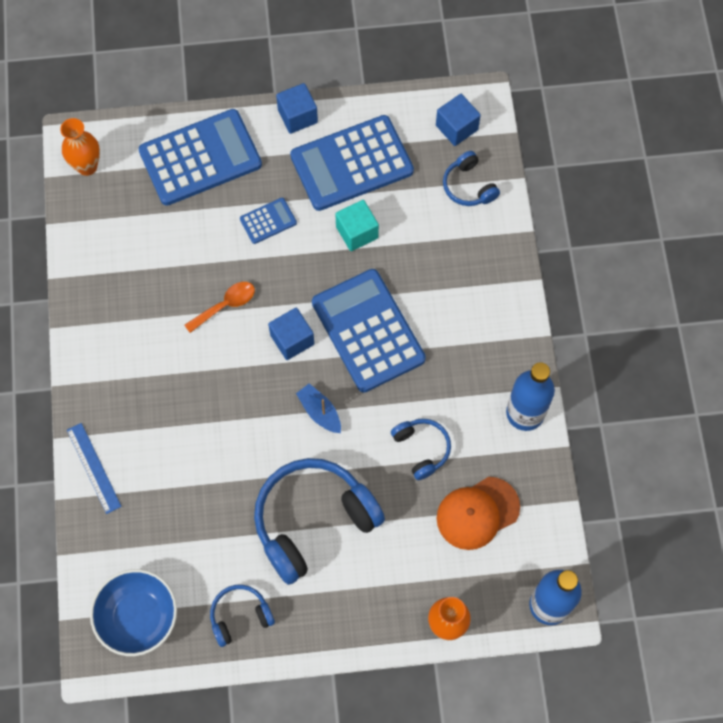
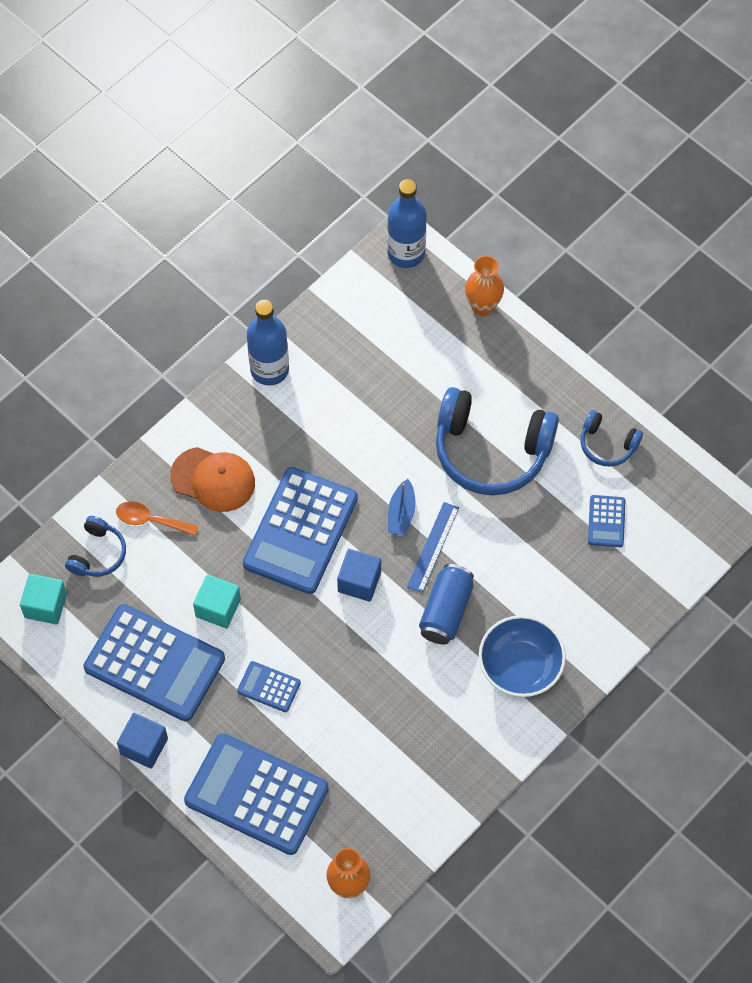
camera: 130 degrees left, 5 degrees down
blue ruler [67,423,122,514] -> blue ruler moved to [407,502,459,593]
blue bowl [90,569,177,656] -> blue bowl moved to [479,615,566,697]
orange spoon [185,282,255,333] -> orange spoon moved to [116,501,198,536]
blue headphones [391,419,451,480] -> none
blue cube [436,94,481,146] -> turquoise cube [20,574,67,624]
orange cap [437,477,520,550] -> orange cap moved to [170,447,255,512]
none -> blue can [419,564,474,645]
none -> blue calculator [588,495,625,547]

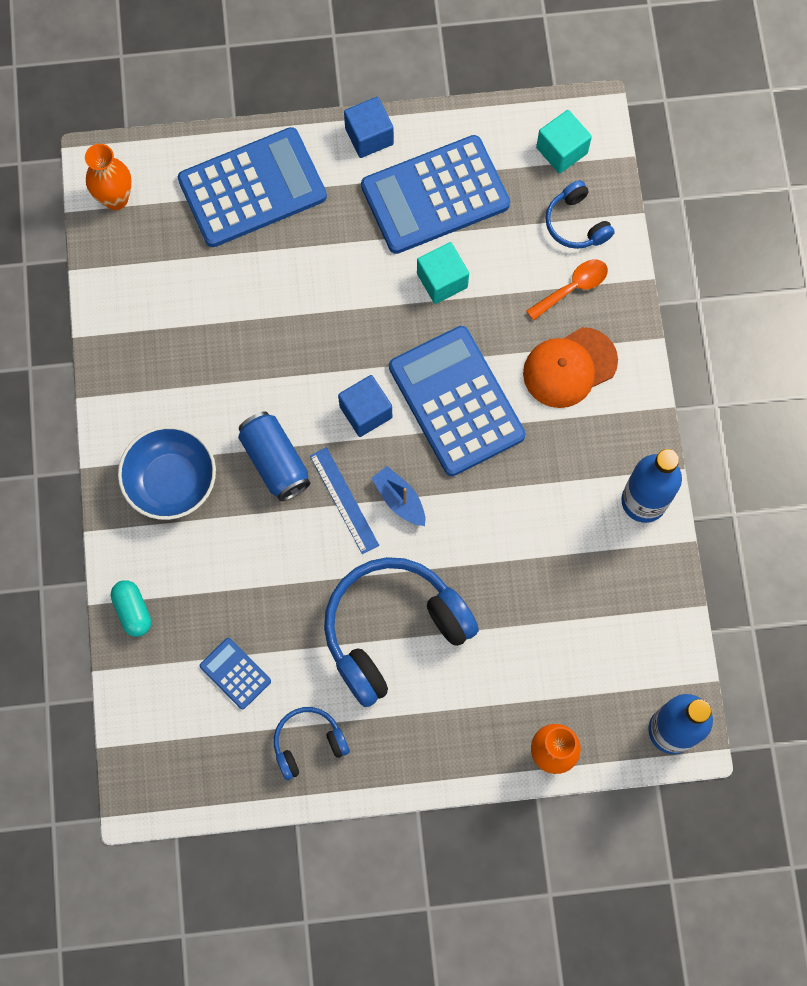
camera: 130 degrees right, 10 degrees up
blue calculator [237,661,301,712] -> none
none -> turquoise capsule [111,580,151,637]

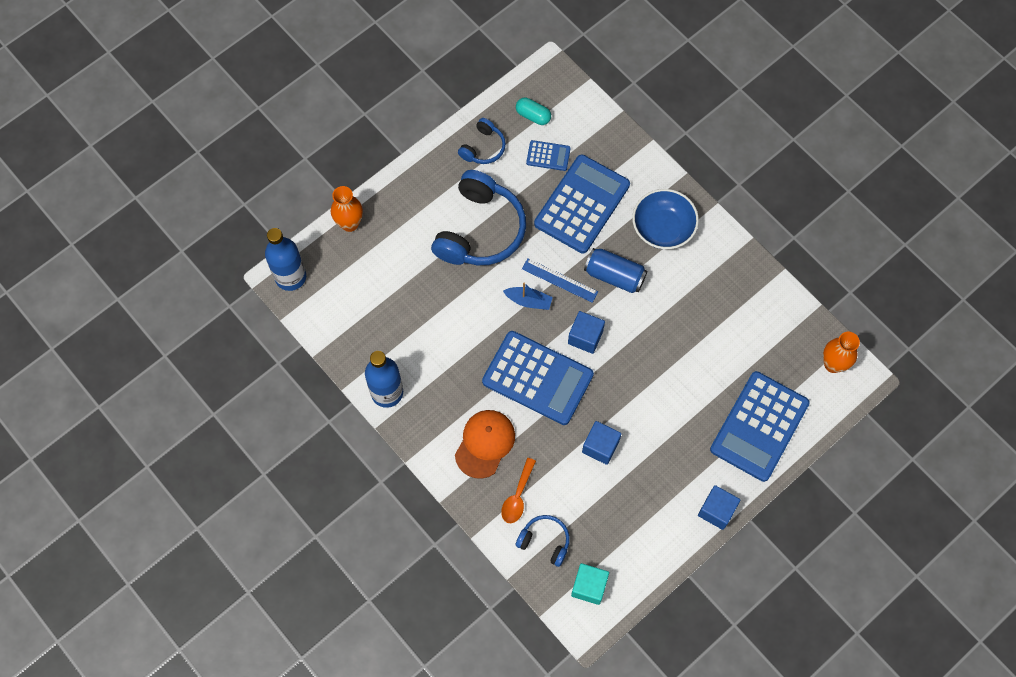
camera: 145 degrees right, 5 degrees down
turquoise capsule [111,580,151,637] -> turquoise capsule moved to [516,98,551,125]
blue calculator [361,135,510,254] -> blue calculator moved to [534,154,630,254]
turquoise cube [417,242,469,304] -> blue cube [582,421,621,465]

